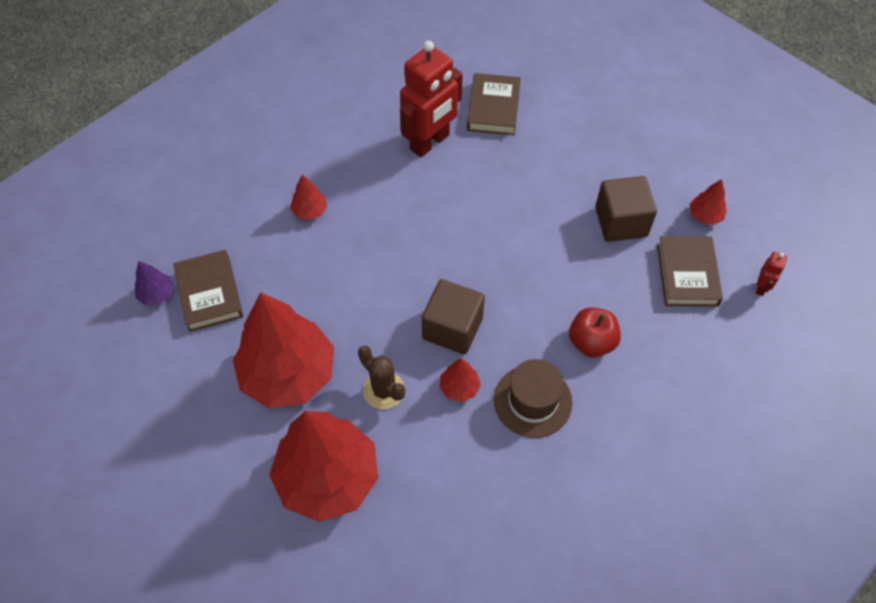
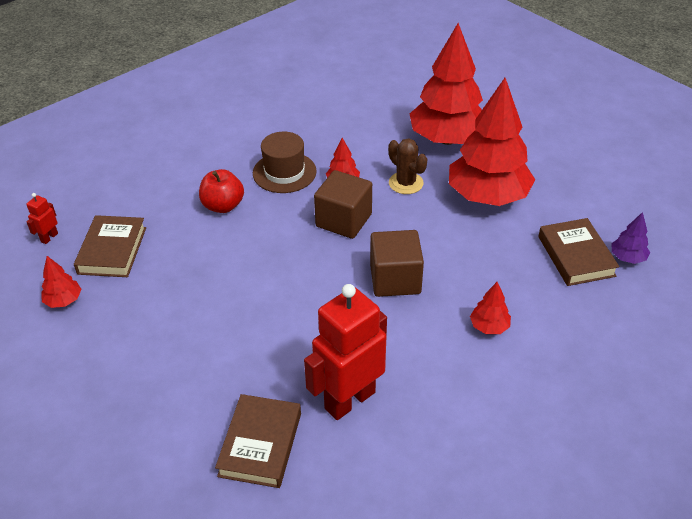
camera: 175 degrees left, 15 degrees down
brown cube [595,176,657,242] -> brown cube moved to [370,230,424,297]

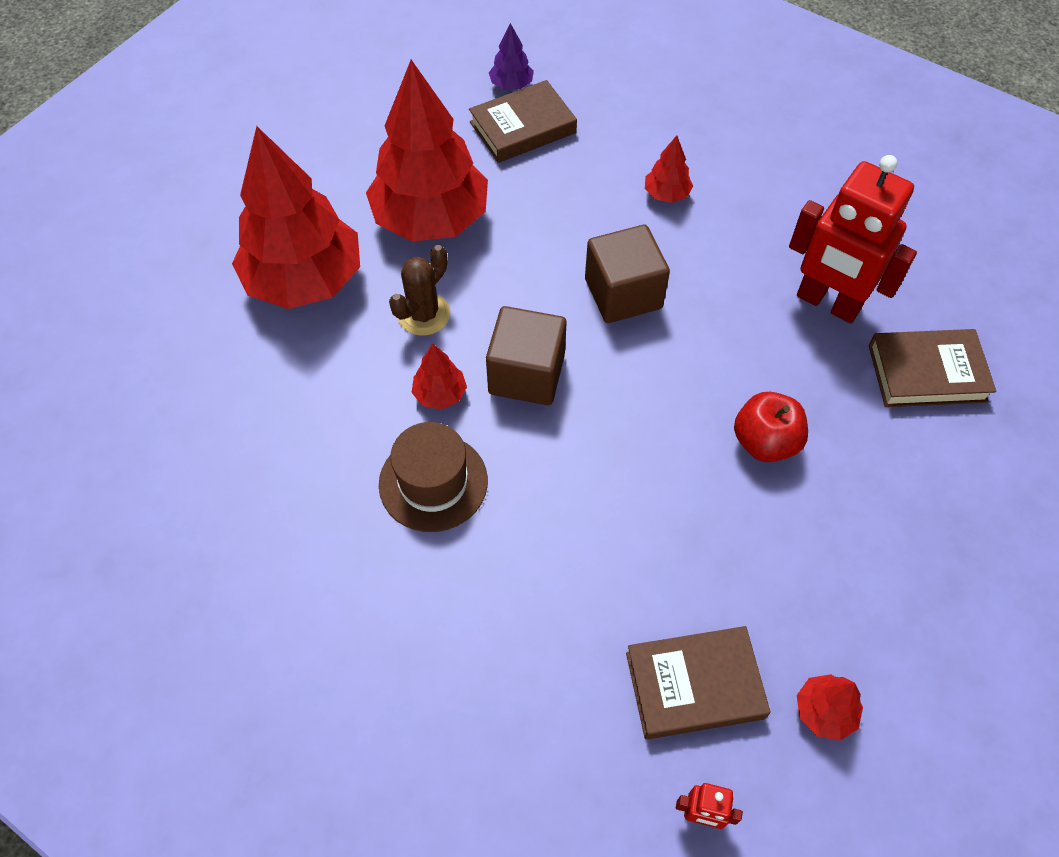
camera: 105 degrees left, 15 degrees up
red apple [199,169,244,213] -> red apple moved to [734,392,808,462]

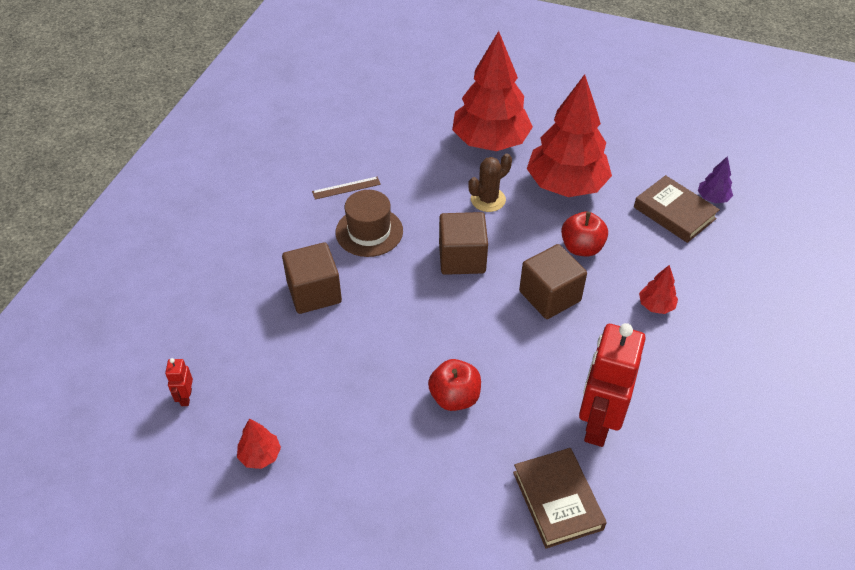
camera: 75 degrees right, 10 degrees down
brown cactus [389,245,450,336] -> brown cactus turned 60 degrees counterclockwise [468,154,512,212]
red tree [412,344,467,410] -> none
brown book [626,626,770,740] -> none
none -> brown cube [282,242,342,314]
none -> brown ruler [312,177,381,200]
none -> red apple [561,212,608,256]

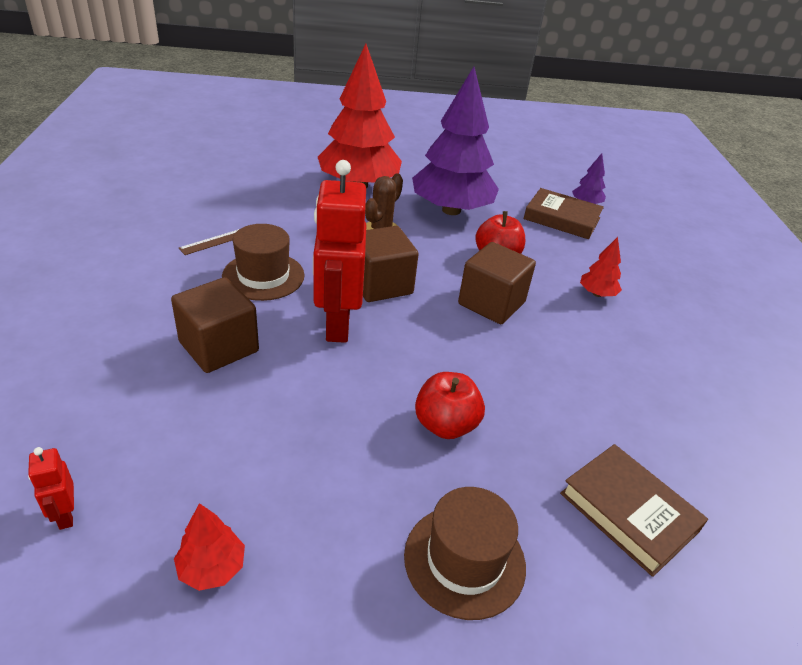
camera: 25 degrees left, 10 degrees down
red tree [527,74,612,197] -> purple tree [412,67,499,215]
red robot [579,323,646,447] -> red robot moved to [313,160,366,343]
none -> brown hat [404,487,526,620]

